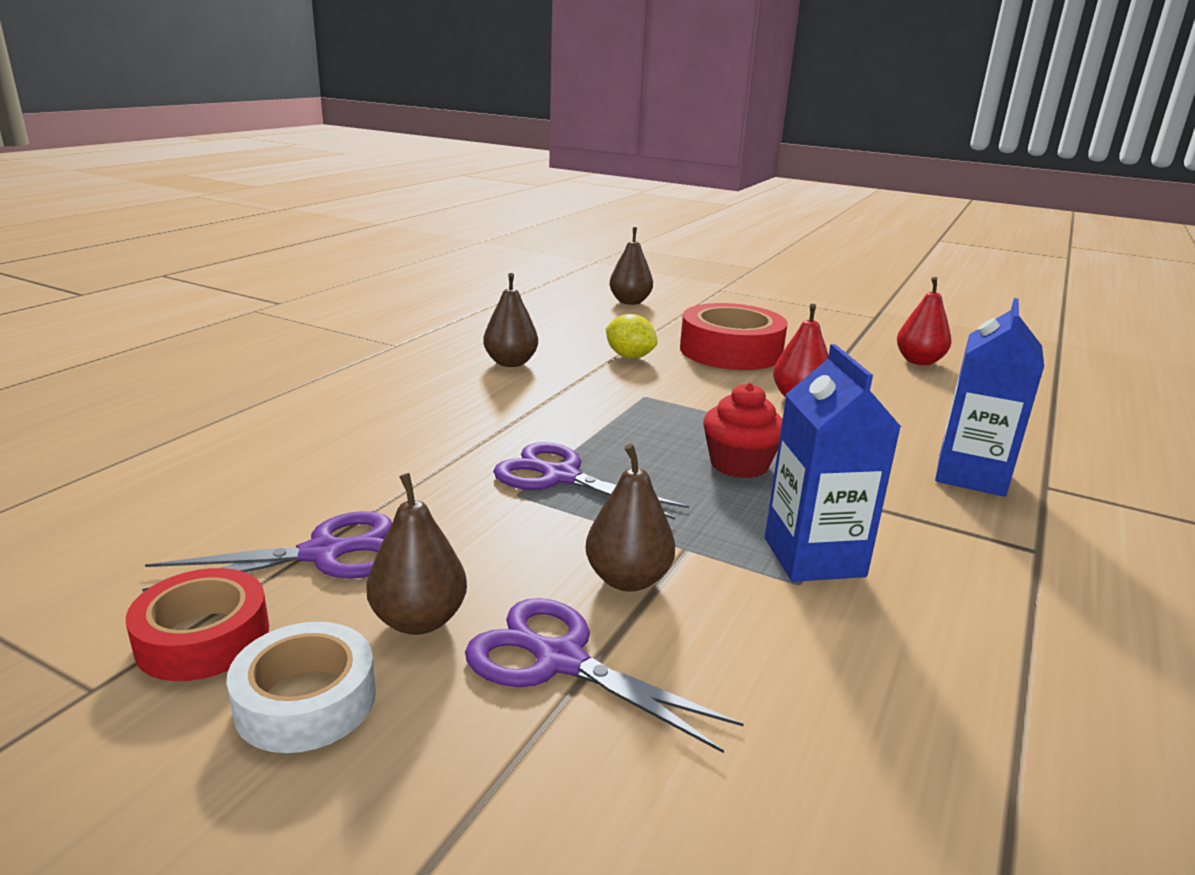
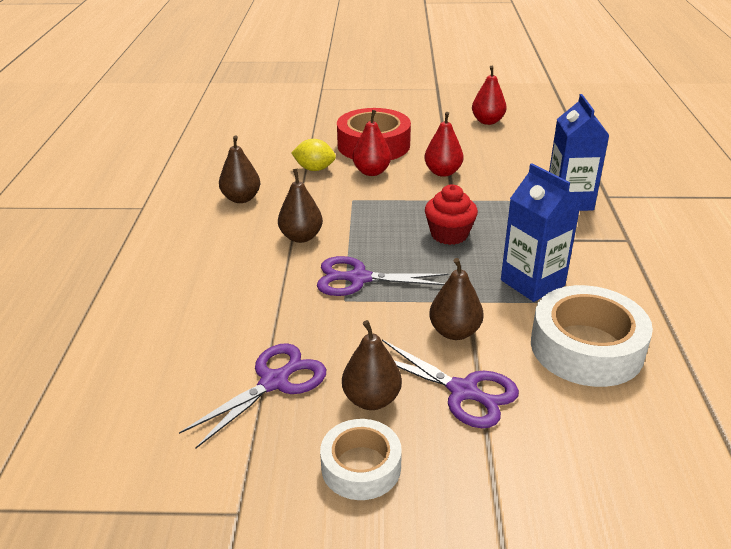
camera: 25 degrees left, 10 degrees up
red tape [126,568,269,681] -> none
purple scissors [465,598,744,753] -> purple scissors turned 150 degrees counterclockwise [382,340,519,428]
brown pear [609,227,653,305] -> brown pear moved to [278,169,323,243]
none -> red pear [353,110,391,176]
none -> white tape [531,285,653,387]

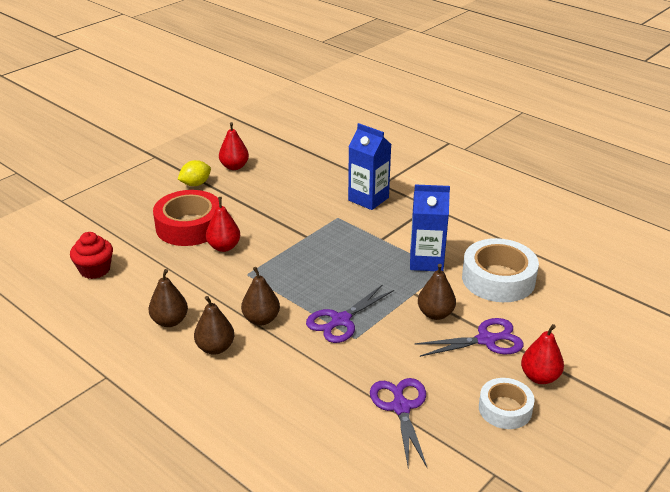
camera: 50 degrees left, 0 degrees up
yellow lemon [291,139,336,171] -> yellow lemon moved to [178,160,211,186]
brown pear [342,320,402,410] -> brown pear moved to [194,296,234,354]
red pear [424,112,464,177] -> red pear moved to [521,324,564,384]
red cupcake [425,185,478,245] -> red cupcake moved to [70,232,113,279]

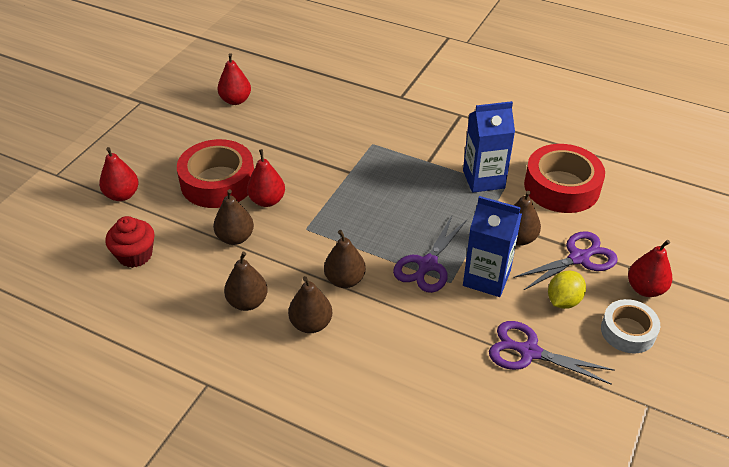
camera: 15 degrees left, 10 degrees up
yellow lemon [178,160,211,186] -> yellow lemon moved to [548,271,586,309]
blue carton [348,123,391,210] -> blue carton moved to [463,196,522,297]
purple scissors [370,378,428,469] -> purple scissors turned 45 degrees counterclockwise [489,321,615,385]
white tape [462,238,539,302] -> red tape [524,144,605,213]
none -> red pear [99,147,139,201]
none -> brown pear [213,189,254,245]

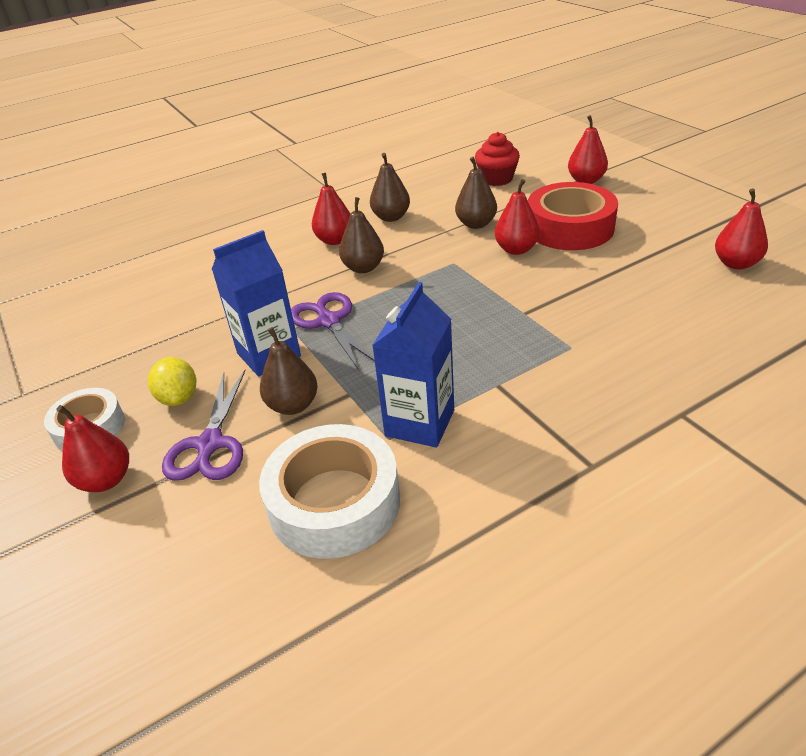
camera: 125 degrees right, 5 degrees down
brown pear [288,276,332,333] -> red pear [312,173,350,245]
purple scissors [489,321,615,385] -> none
red tape [524,144,605,213] -> white tape [259,424,400,559]

